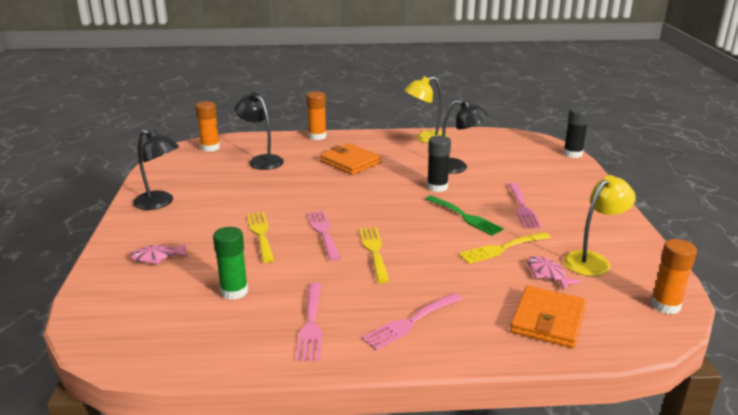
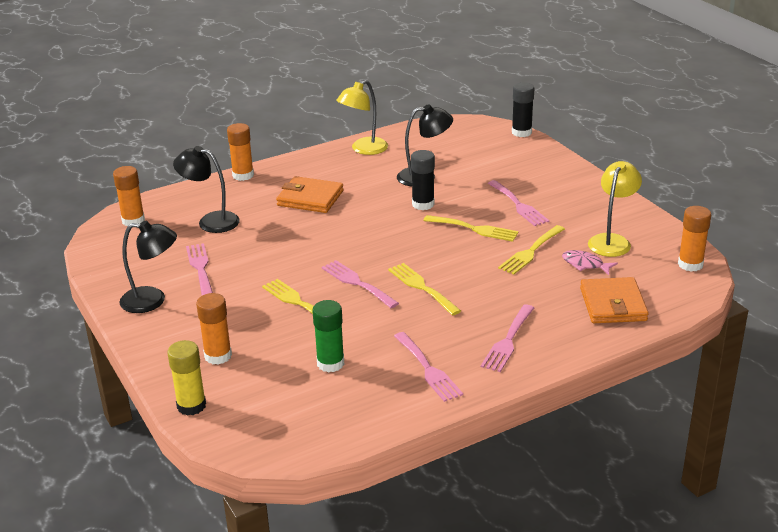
camera: 25 degrees left, 5 degrees up
pink fish [130,244,188,264] -> orange glue stick [196,293,232,365]
green fork [425,195,504,236] -> yellow fork [423,215,519,242]
none -> yellow glue stick [168,340,206,416]
none -> pink fork [186,243,213,295]

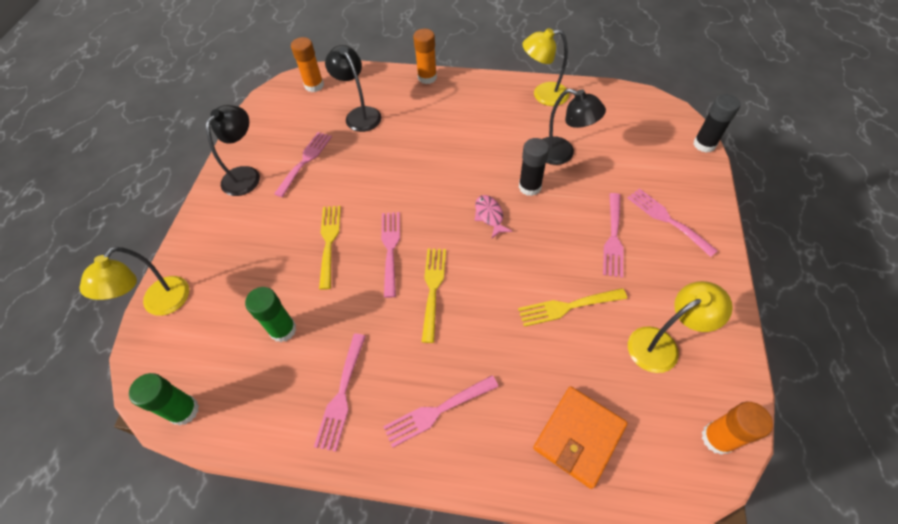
camera: 40 degrees right, 25 degrees up
black lamp [119,221,177,313] -> black lamp turned 105 degrees counterclockwise [206,105,260,196]
yellow glue stick [168,340,206,416] -> yellow lamp [79,247,189,316]
orange glue stick [196,293,232,365] -> none
orange wallet [276,176,343,213] -> none
yellow fork [423,215,519,242] -> none
pink fish [562,250,618,275] -> pink fish moved to [475,195,512,238]
none -> green glue stick [129,373,199,426]
none -> pink fork [628,188,718,257]

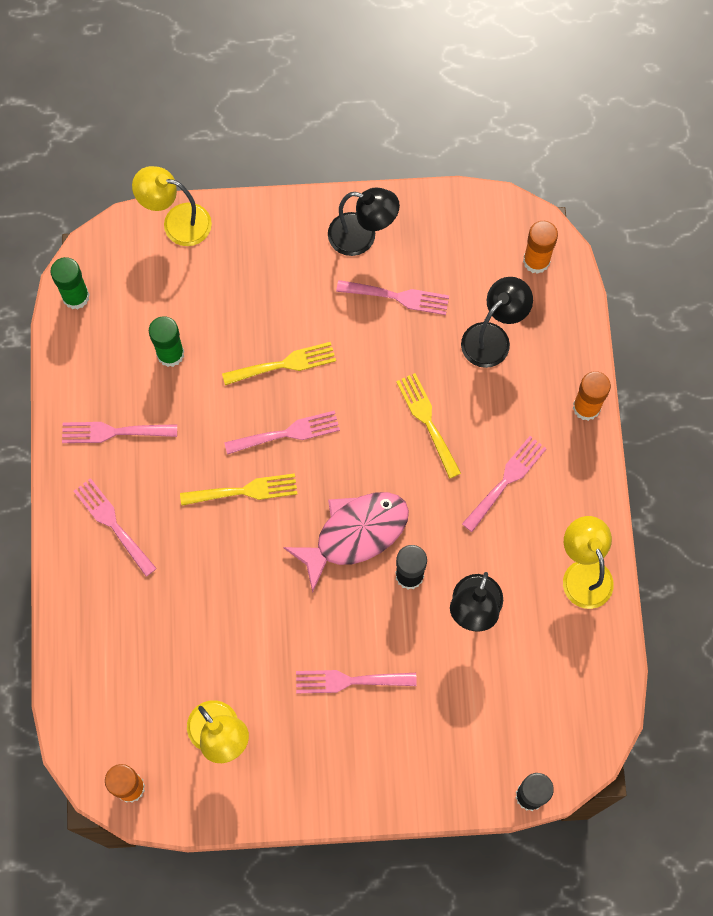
camera: 75 degrees right, 15 degrees up
pink fish [475,195,512,238] -> pink fish [283,492,409,592], size x2.03
yellow fork [518,288,627,327] -> yellow fork moved to [396,373,461,479]
orange wallet [533,386,628,489] -> none
pink fork [628,188,718,257] -> pink fork moved to [462,436,547,532]

